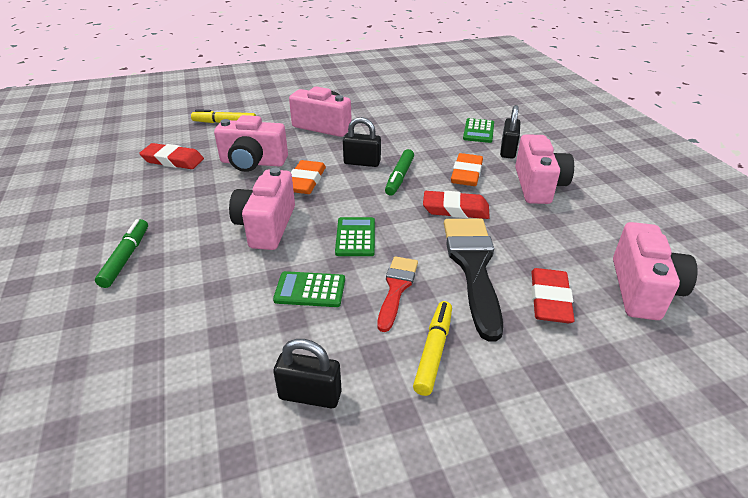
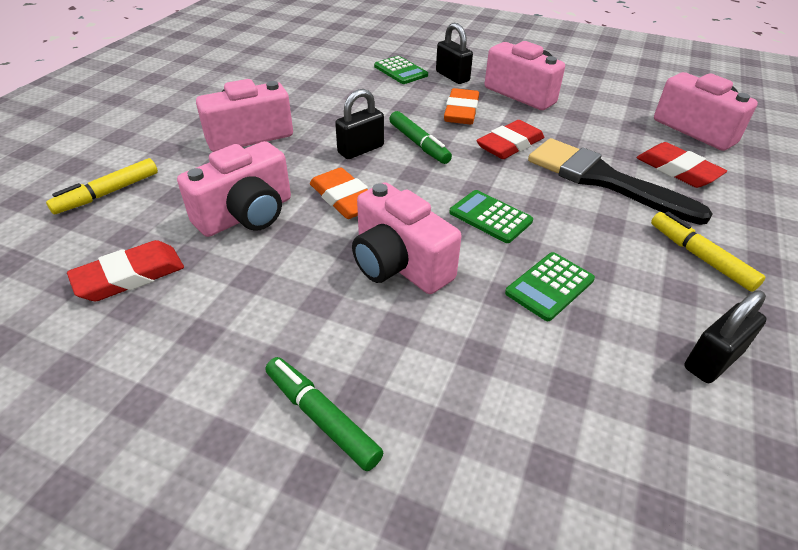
camera: 50 degrees left, 5 degrees up
red brush [377,256,418,332] -> none
orange eraser [451,153,483,186] -> orange eraser turned 45 degrees clockwise [444,88,479,125]

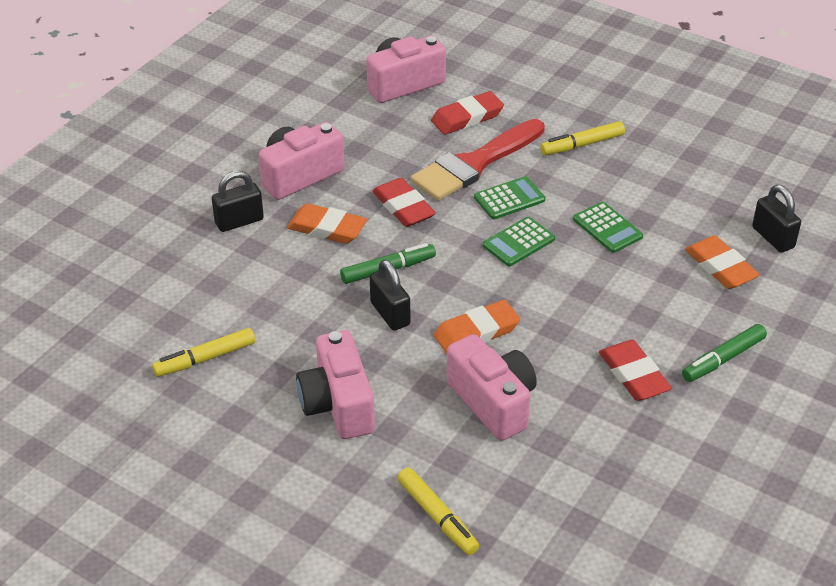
camera: 80 degrees left, 0 degrees up
red eraser [67,240,184,301] -> red eraser moved to [599,340,672,401]
pink camera [352,182,461,294] -> none
green calculator [374,56,428,84] -> green calculator moved to [474,176,545,219]
black brush [528,138,713,225] -> red brush [411,119,545,201]
black padlock [684,290,767,383] -> black padlock moved to [752,185,801,253]
none -> yellow marker [152,328,255,377]
none -> orange eraser [685,236,760,289]

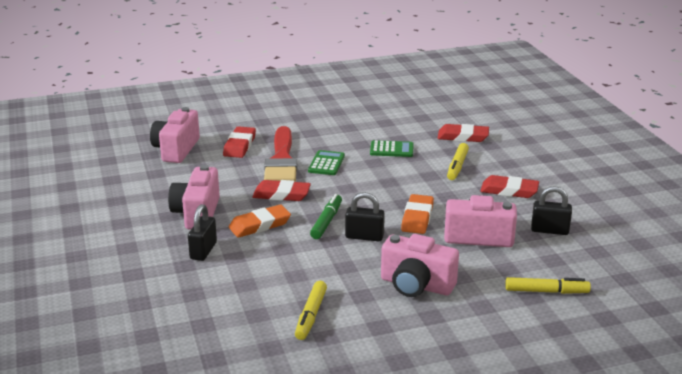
camera: 50 degrees left, 15 degrees down
green calculator [483,217,555,266] -> none
yellow marker [540,121,625,155] -> yellow marker moved to [447,143,469,180]
green marker [682,324,767,382] -> none
orange eraser [685,236,760,289] -> red eraser [438,124,489,142]
black padlock [752,185,801,253] -> black padlock moved to [531,186,572,235]

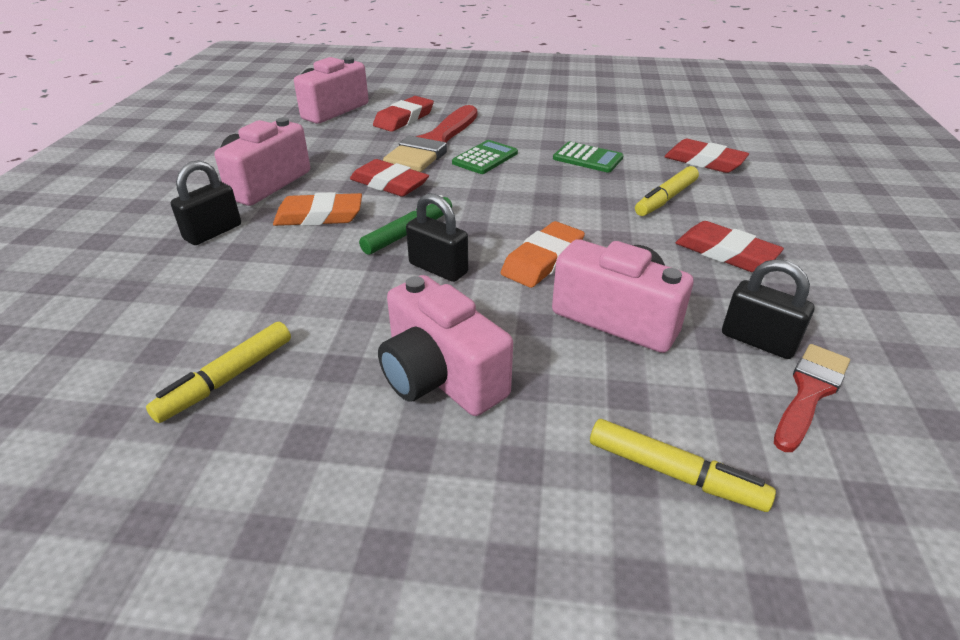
camera: 25 degrees right, 10 degrees up
none -> red brush [774,344,850,452]

